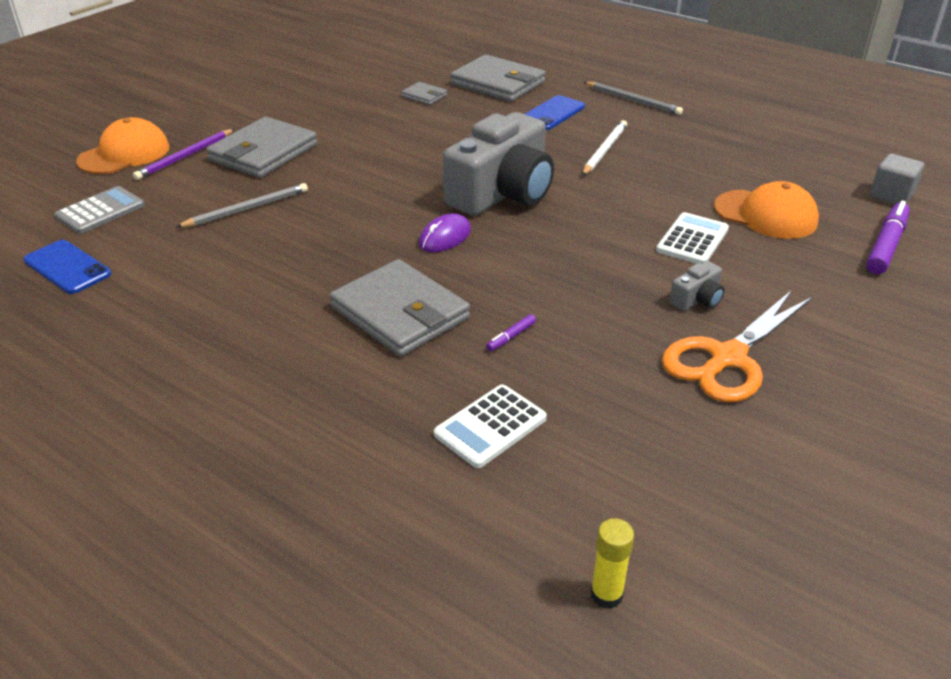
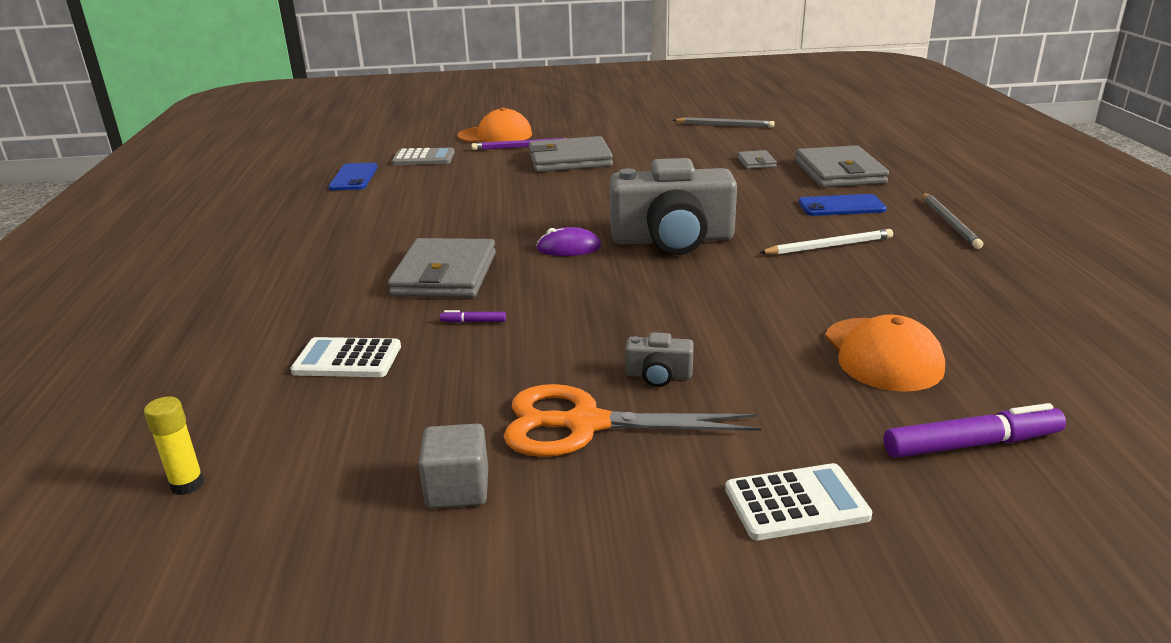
camera: 50 degrees right, 10 degrees down
grey pencil [176,183,308,227] -> grey pencil moved to [673,117,775,128]
white calculator [656,212,729,264] -> white calculator moved to [725,463,872,540]
grey cube [870,154,924,204] -> grey cube moved to [418,424,488,509]

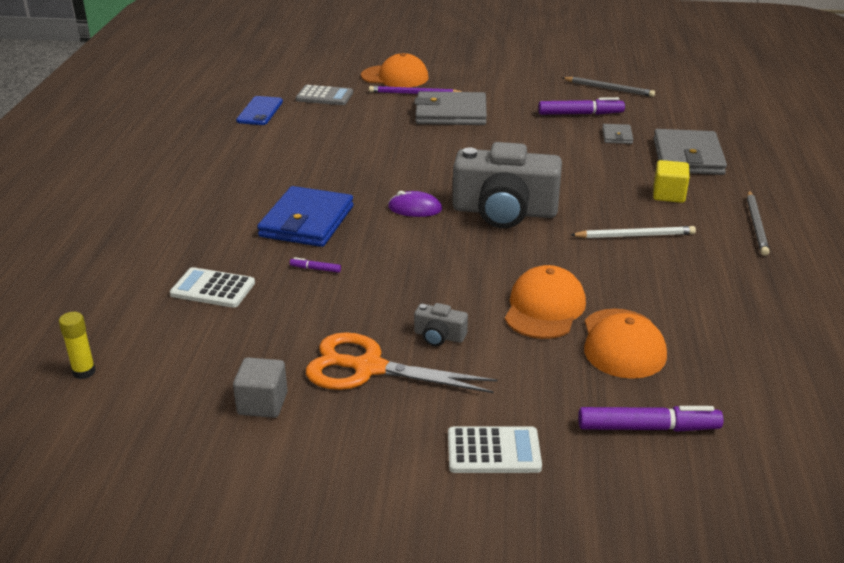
camera: 10 degrees right, 5 degrees up
grey wallet [388,238,496,298] -> blue wallet [257,186,353,247]
blue phone [798,194,887,216] -> yellow cube [653,160,690,203]
none -> orange cap [505,265,586,339]
none -> purple marker [538,97,625,115]

